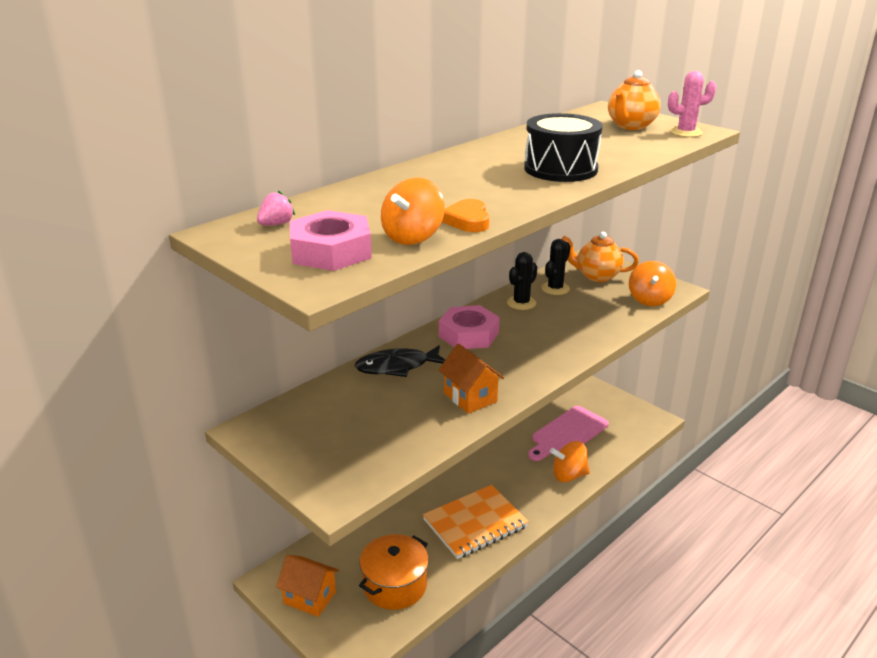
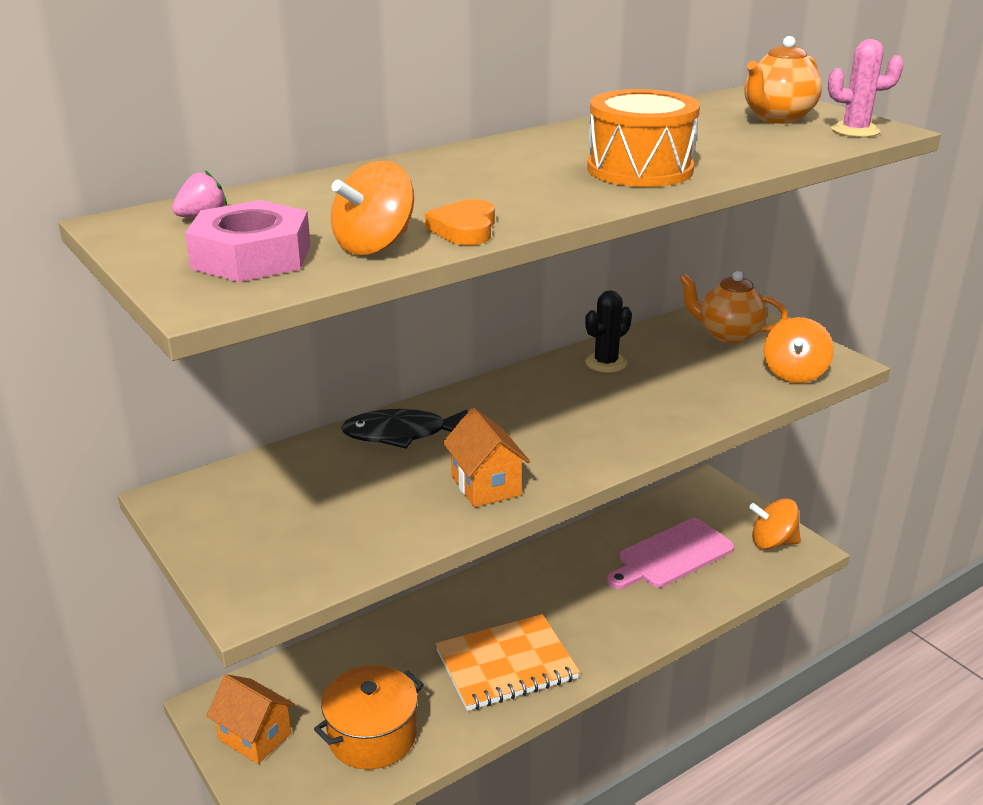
camera: 10 degrees right, 0 degrees up
pink nut [439,305,500,349] -> none
black drum [524,113,603,182] -> orange drum [587,89,700,187]
black cactus [541,239,570,295] -> none
orange spinning top [550,441,590,482] -> orange spinning top moved to [749,498,801,549]

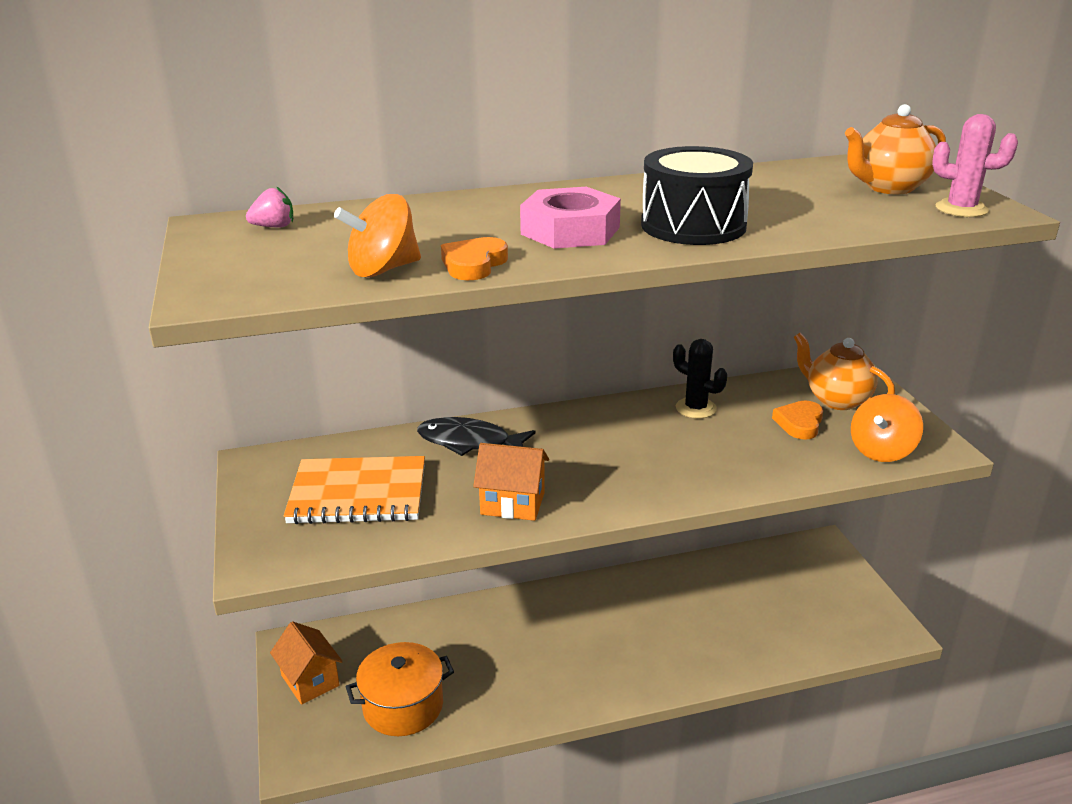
camera: 20 degrees right, 0 degrees up
pink nut [185,200,311,282] -> pink nut moved to [520,187,621,249]
orange notebook [436,614,580,711] -> orange notebook moved to [284,456,425,524]
orange house [443,408,530,507] -> orange house turned 75 degrees counterclockwise [473,443,549,521]
black cactus [585,290,632,373] -> black cactus turned 60 degrees clockwise [673,339,727,418]
orange drum [587,89,700,187] -> black drum [641,146,753,245]
pink cutting board [607,518,734,589] -> none
orange spinning top [749,498,801,549] -> none
none -> orange heart [772,401,823,440]

